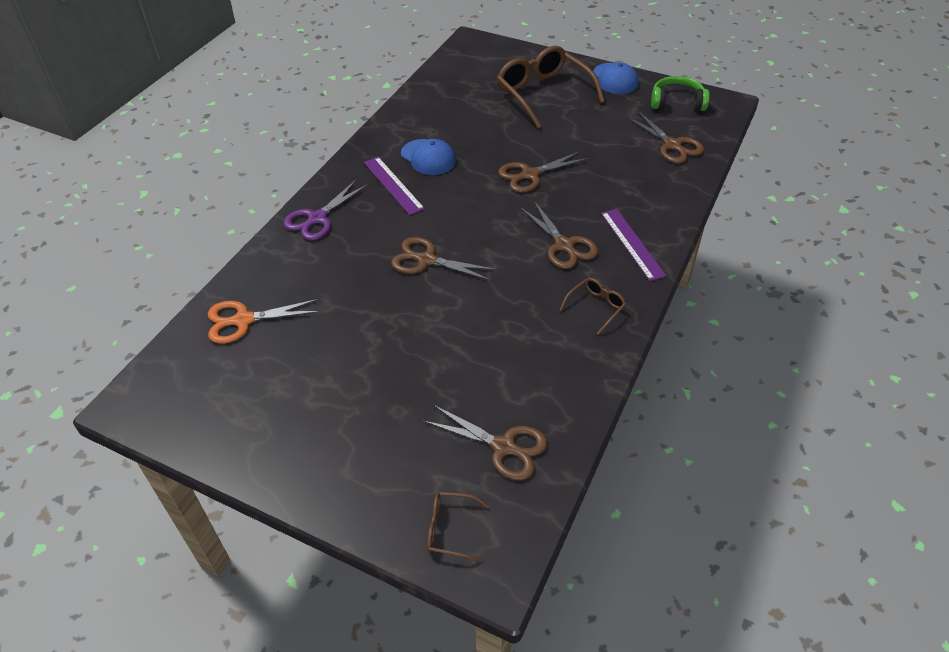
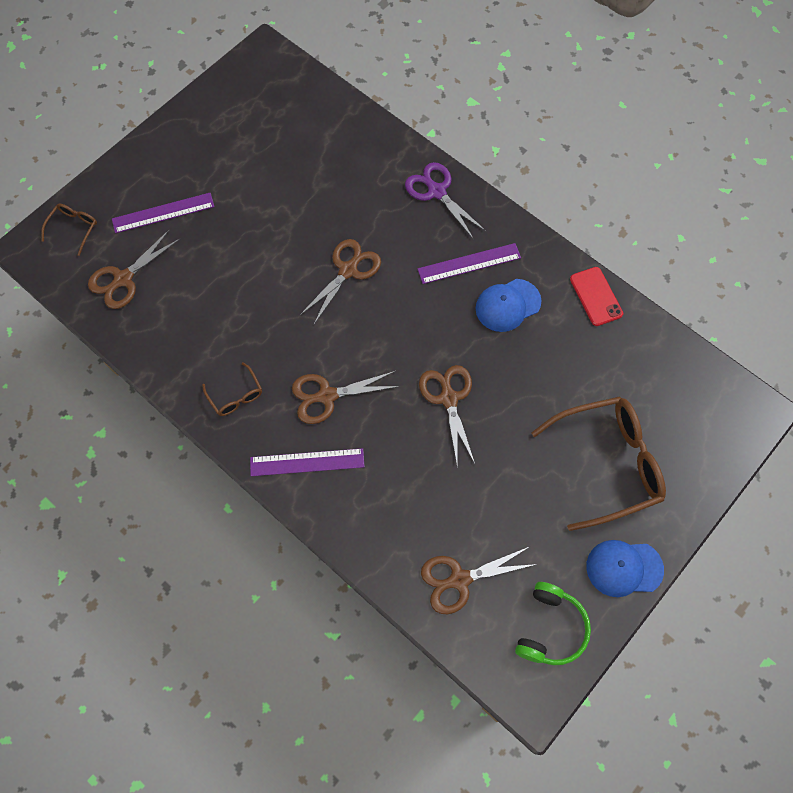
camera: 105 degrees right, 20 degrees up
orange scissors [208,299,320,344] -> none
none -> purple ruler [112,193,215,233]
none -> red phone [570,267,623,326]

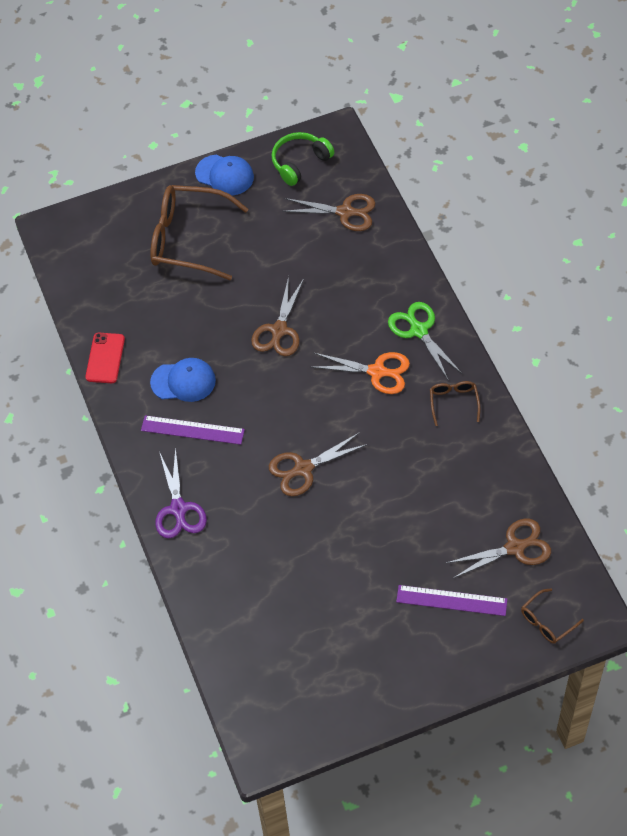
camera: 150 degrees left, 10 degrees down
purple ruler [250,448,365,476] -> green scissors [388,302,462,379]
brown scissors [292,371,400,424] -> orange scissors [311,352,410,394]

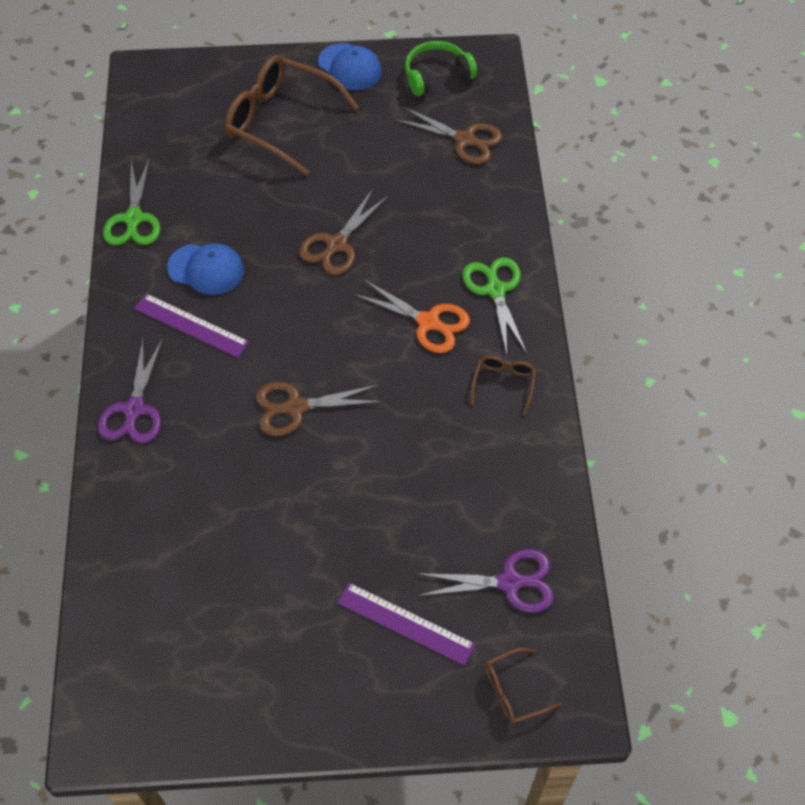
camera: 15 degrees right, 0 degrees up
red phone [85,333,125,383] -> green scissors [103,160,161,245]
brown scissors [446,519,551,578] -> purple scissors [417,549,554,613]

